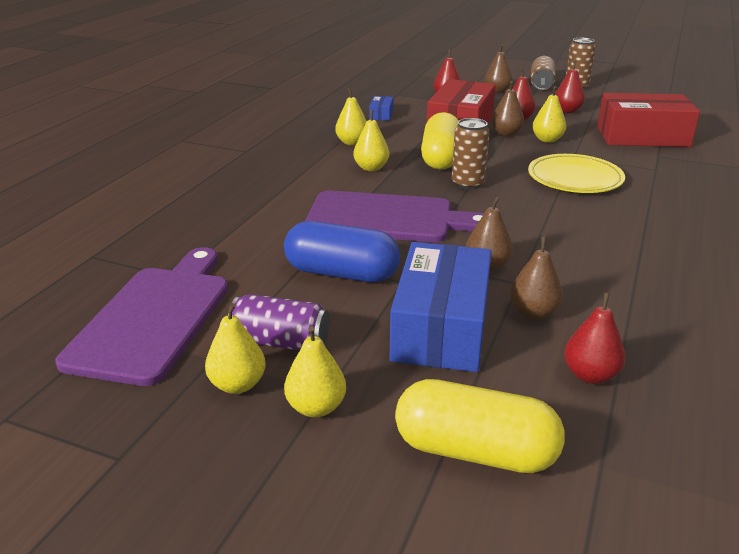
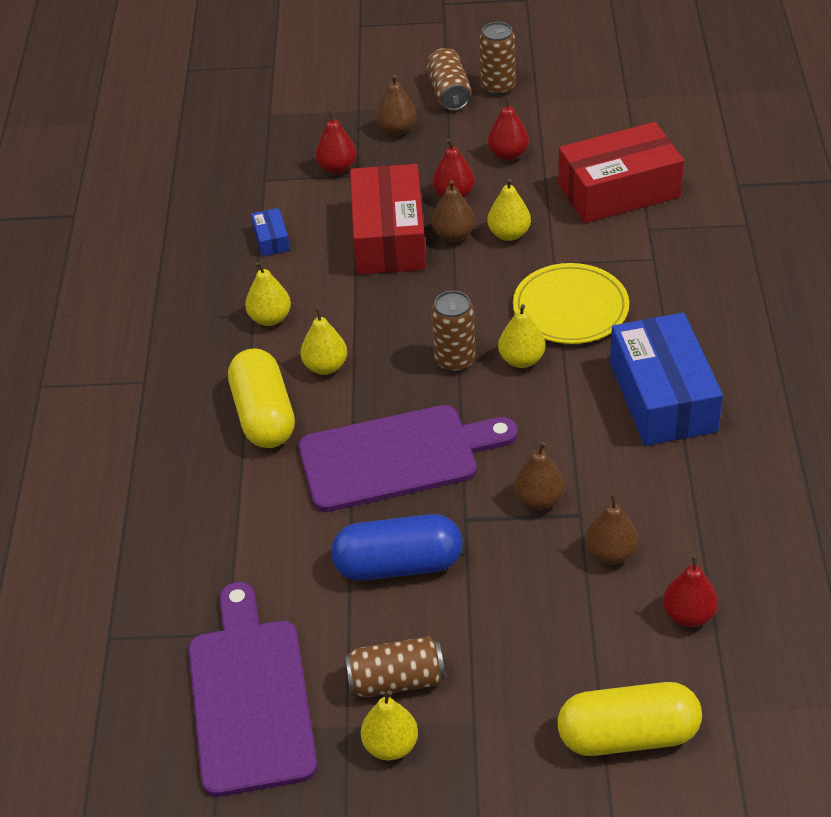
camera: 20 degrees left, 15 degrees up
purple can [232,294,330,351] -> brown can [345,636,445,698]
yellow pear [284,326,346,417] -> yellow pear moved to [498,304,545,368]
blue box [390,242,492,372] -> blue box moved to [610,313,723,446]
yellow capsule [421,112,459,170] -> yellow capsule moved to [228,348,295,448]

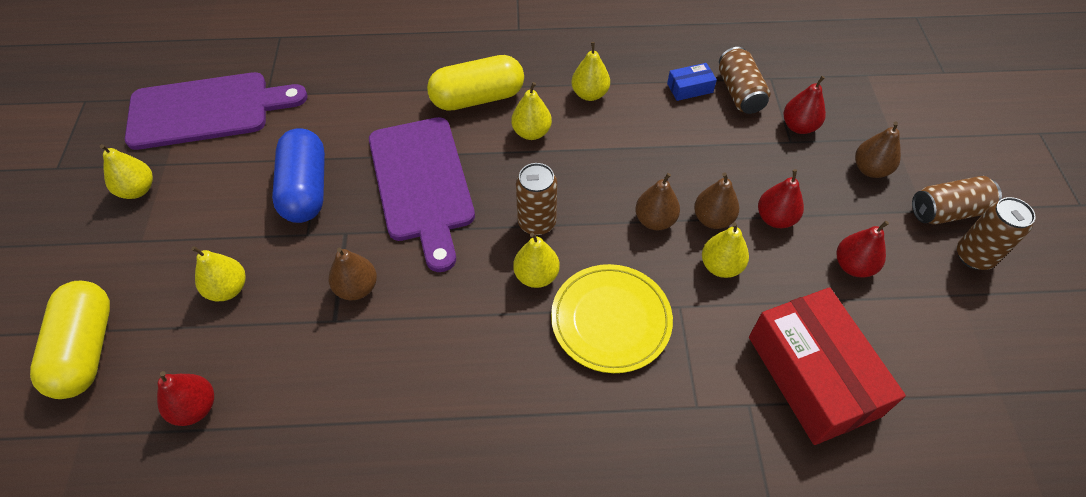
camera: 85 degrees right, 10 degrees up
brown can [345,636,445,698] -> brown can moved to [719,47,770,114]
red box [350,164,426,275] -> none
brown pear [585,494,638,564] -> brown pear moved to [635,173,680,230]
blue box [610,313,723,446] -> none
none -> yellow pear [191,246,246,301]

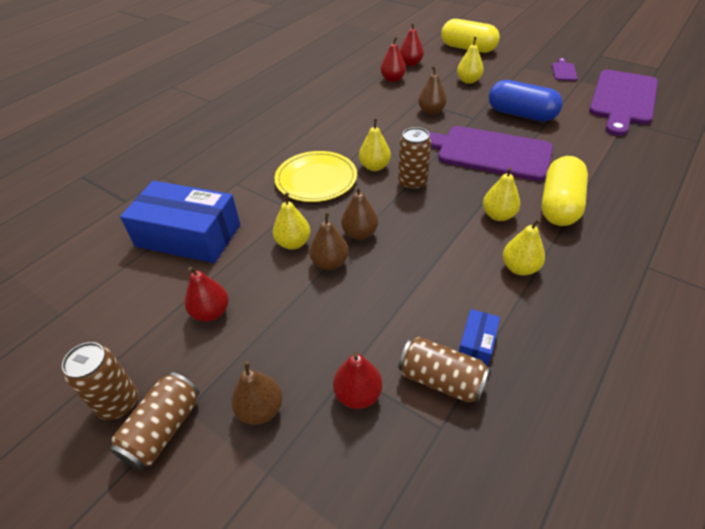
camera: 130 degrees right, 10 degrees down
yellow pear [100,144,153,199] -> purple cutting board [552,58,578,81]
red box [749,287,906,445] -> blue box [120,181,240,263]
red pear [758,169,804,228] -> red pear moved to [381,37,406,82]

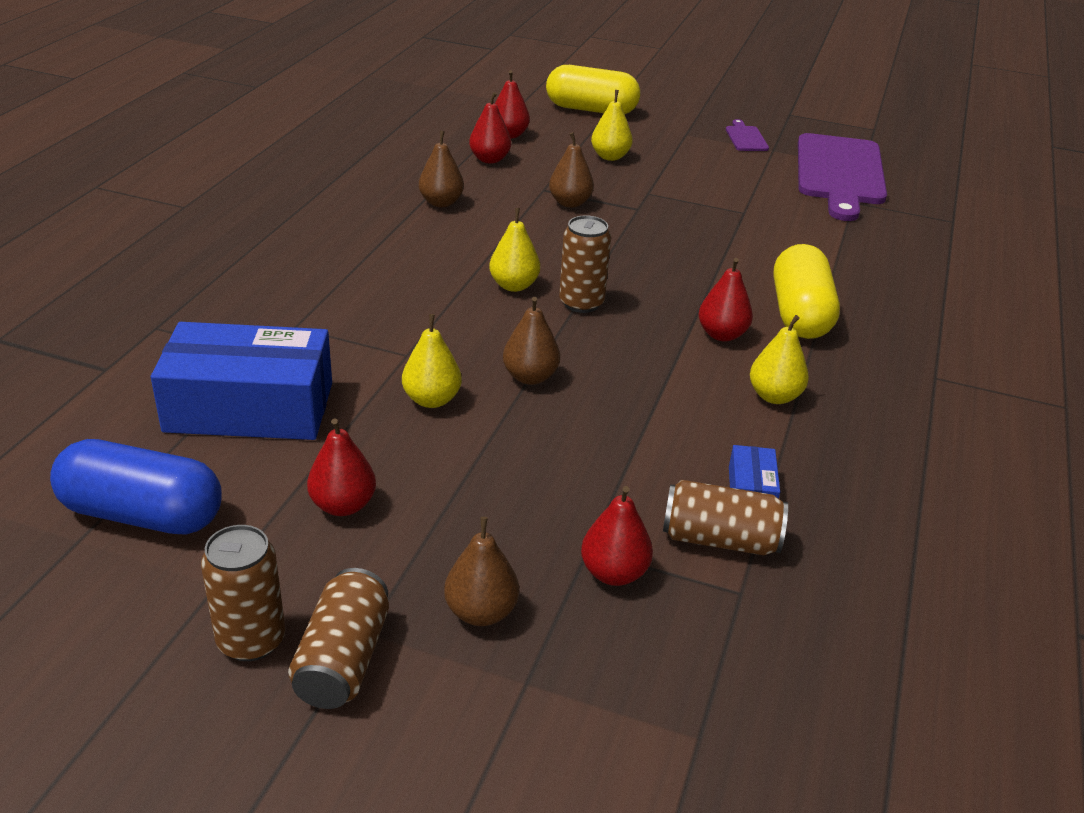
camera: 20 degrees left, 10 degrees down
yellow plate [274,151,357,202] -> none
brown pear [309,212,349,270] -> brown pear moved to [419,131,464,207]
purple cutting board [429,126,553,181] -> none
yellow pear [483,167,520,221] -> red pear [699,258,753,341]
blue capsule [489,80,563,122] -> blue capsule moved to [50,439,222,535]

